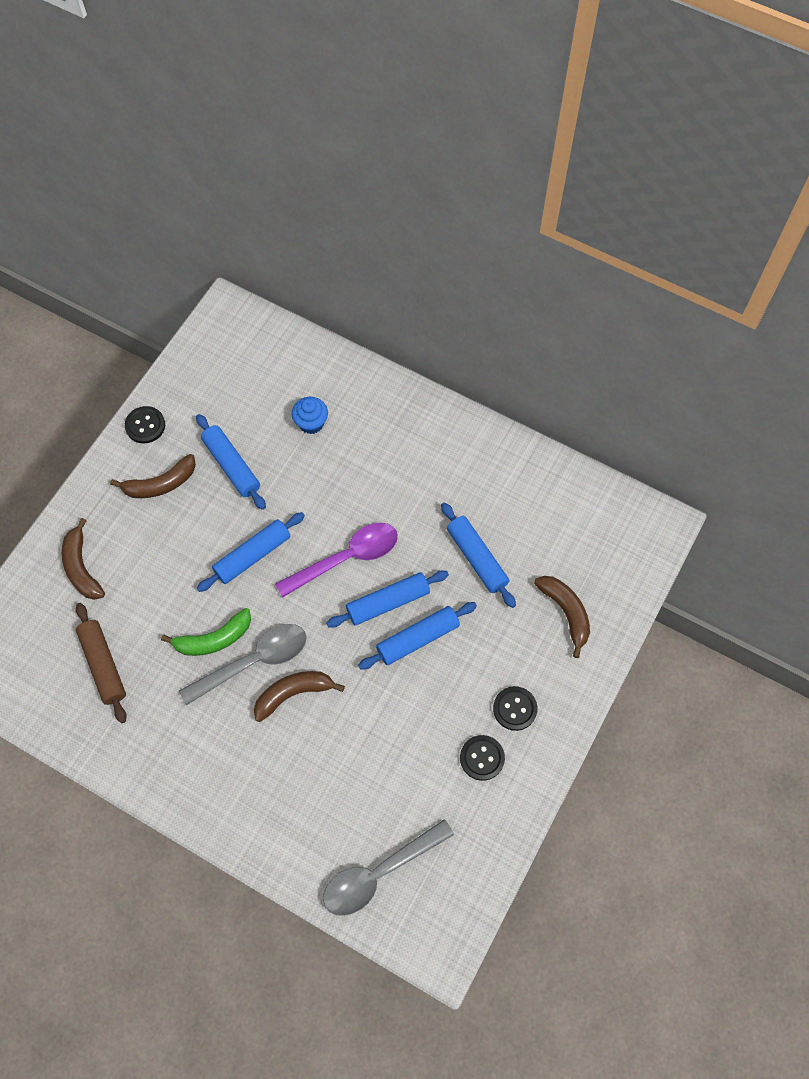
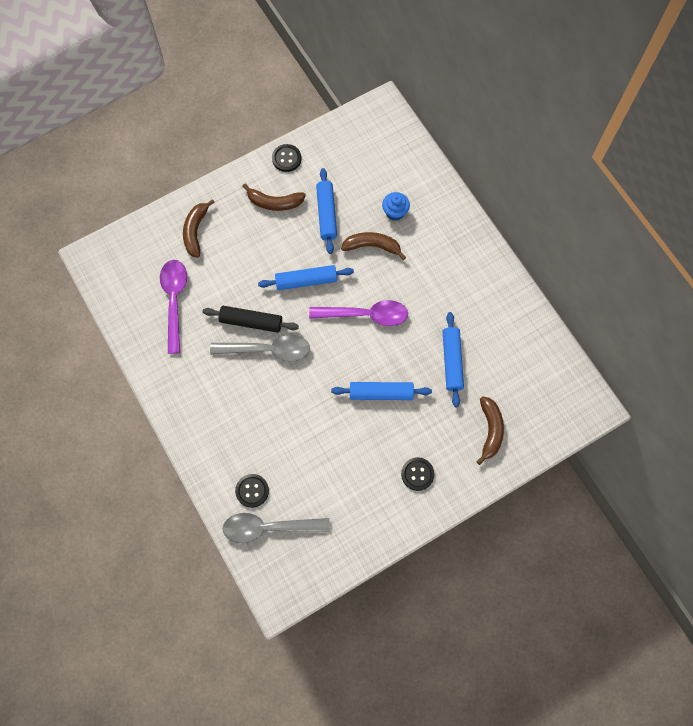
camera: 30 degrees right, 5 degrees up
brown rolling pin [76,603,127,723] -> purple spoon [160,260,187,354]
green banana [161,608,251,656] -> black rolling pin [202,306,299,333]
brown banana [254,671,345,722] -> brown banana moved to [341,232,406,260]
blue rolling pin [326,571,449,628] -> none
black button [460,735,505,781] -> black button moved to [235,474,269,508]

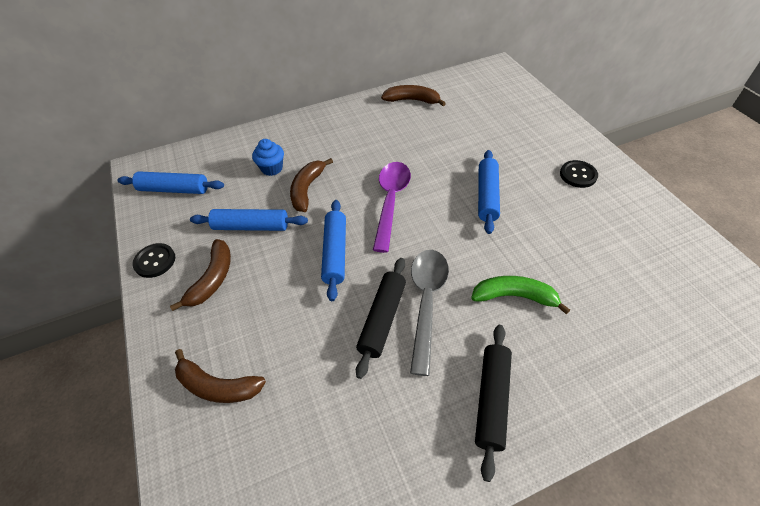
camera: 80 degrees left, 20 degrees down
purple spoon [160,260,187,354] -> none
grey spoon [223,513,330,543] -> none
black button [235,474,269,508] -> none
blue rolling pin [442,312,464,408] -> blue rolling pin moved to [117,171,224,194]
brown banana [476,396,504,465] -> brown banana moved to [381,85,446,106]
none -> green banana [471,276,570,314]
none -> black rolling pin [475,325,512,482]

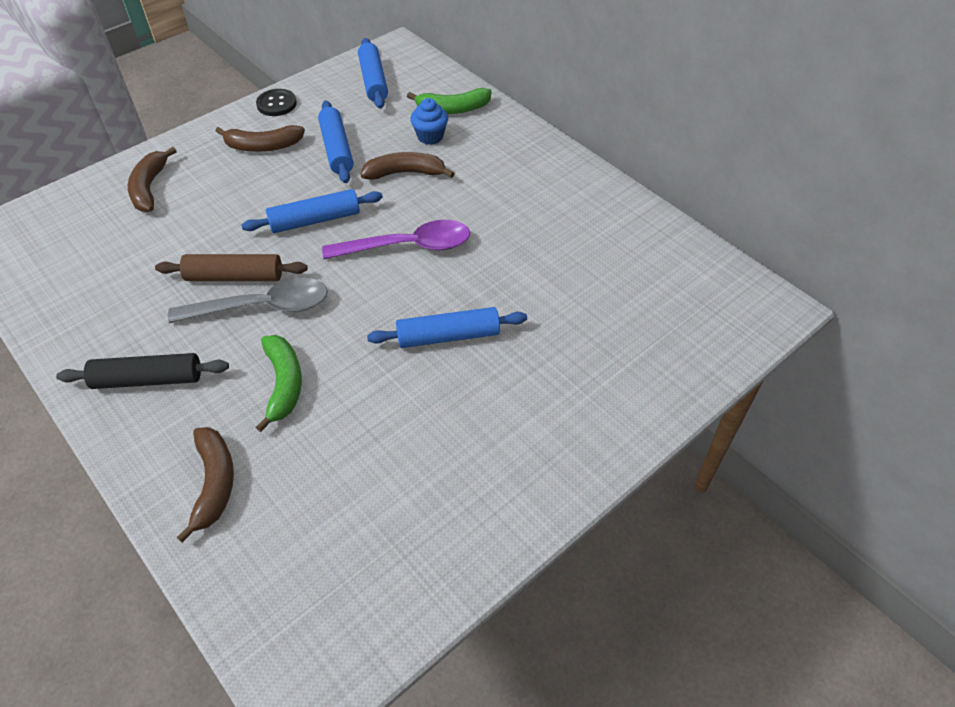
camera: 70 degrees right, 0 degrees up
black rolling pin [356,258,406,379] -> brown rolling pin [155,254,308,281]
brown banana [381,85,446,106] -> brown banana moved to [176,427,234,543]
black button [560,160,598,188] -> none
none -> green banana [407,88,491,114]

